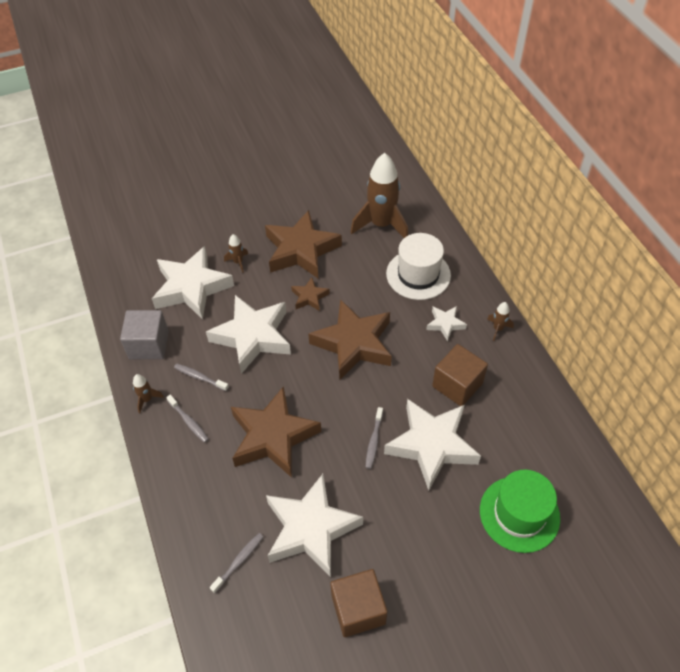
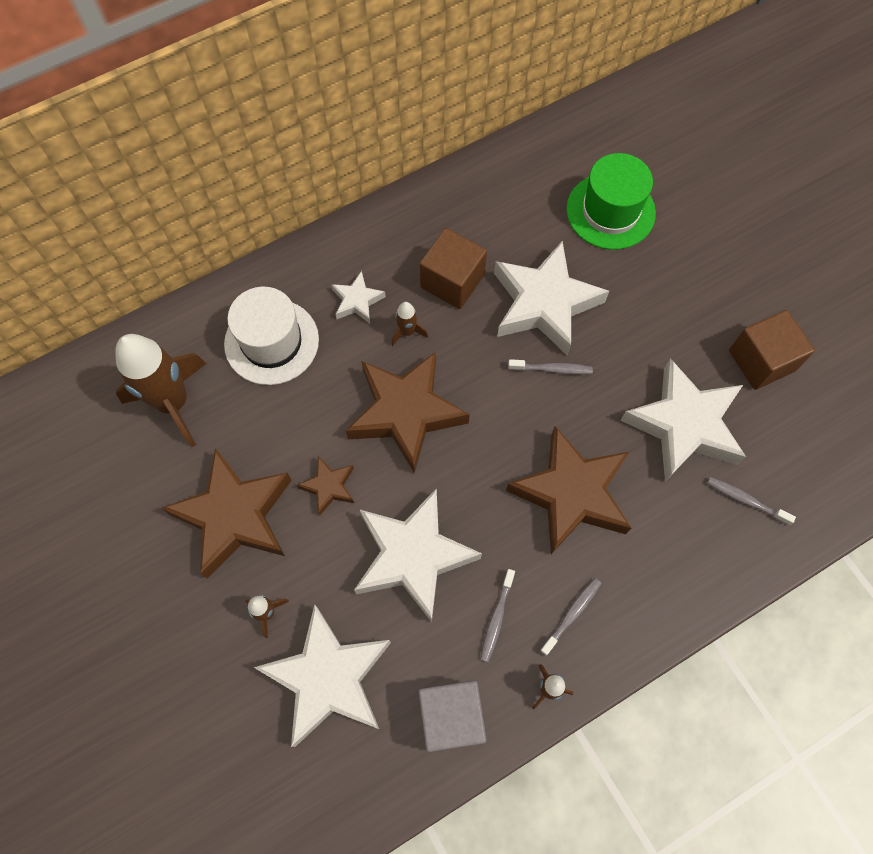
camera: 100 degrees left, 15 degrees up
brown rocket [487,302,514,341] -> brown rocket moved to [391,302,428,346]

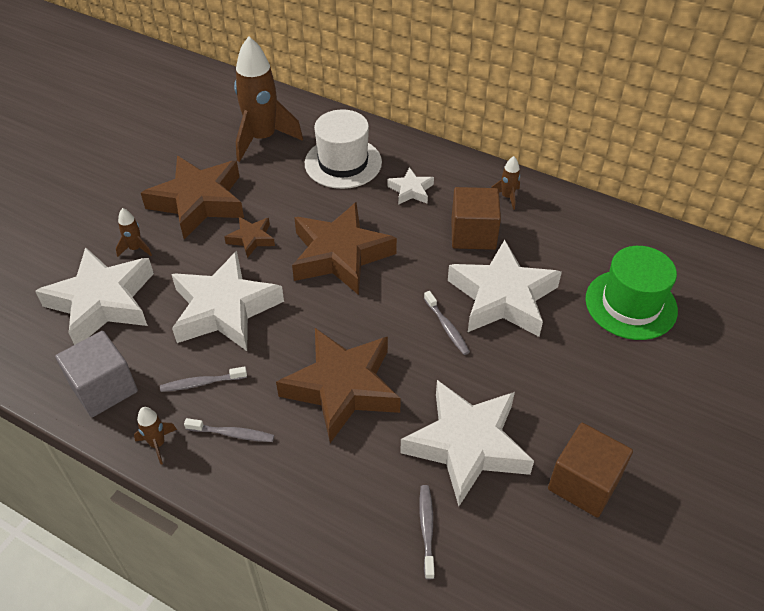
camera: 60 degrees right, 20 degrees down
brown rocket [391,302,428,346] -> brown rocket moved to [491,156,520,210]

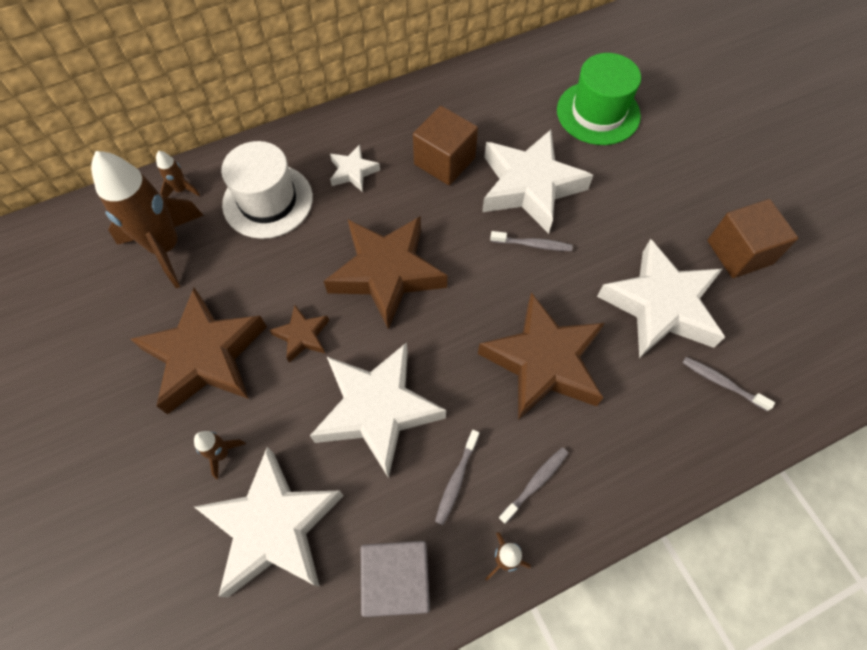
camera: 55 degrees left, 15 degrees up
brown rocket [491,156,520,210] -> brown rocket moved to [156,151,200,198]

